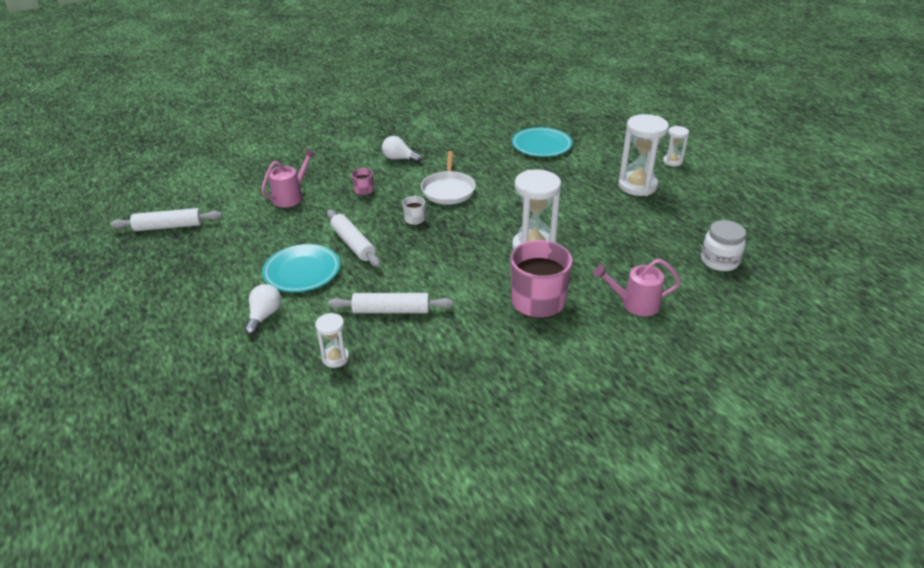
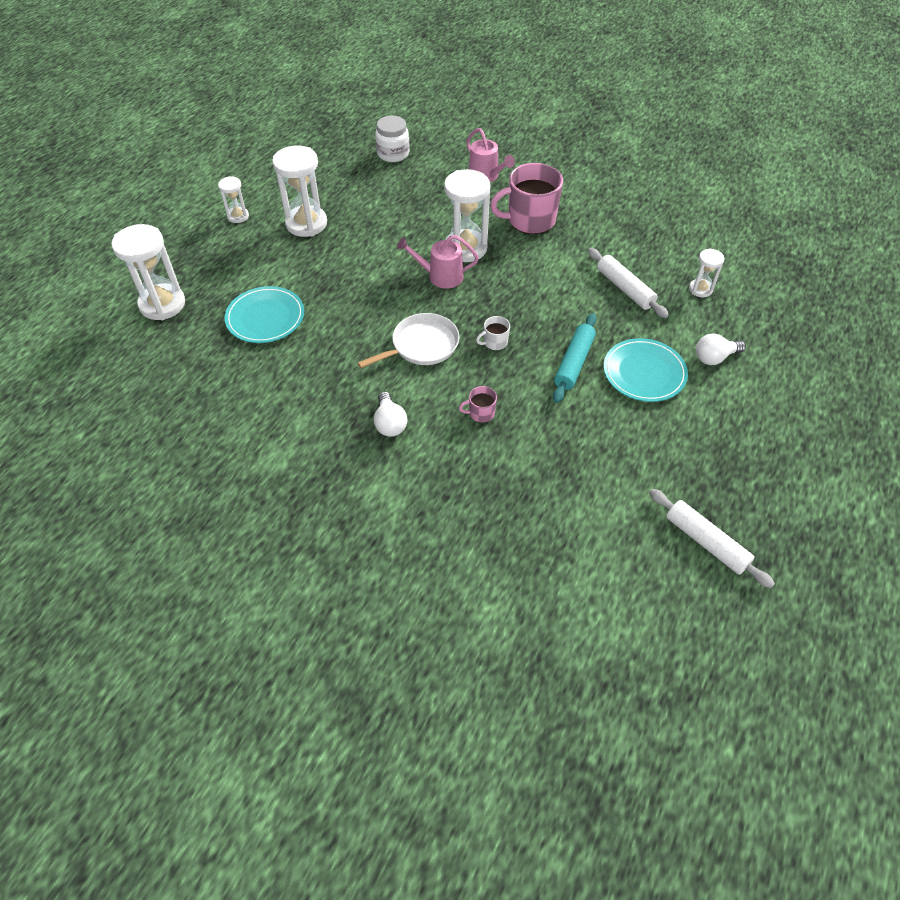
camera: 125 degrees left, 15 degrees up
pink watering can [261,149,316,207] -> pink watering can moved to [397,235,479,289]
white rolling pin [327,210,380,267] -> turquoise rolling pin [553,313,597,403]
none -> white hourglass [111,224,185,320]

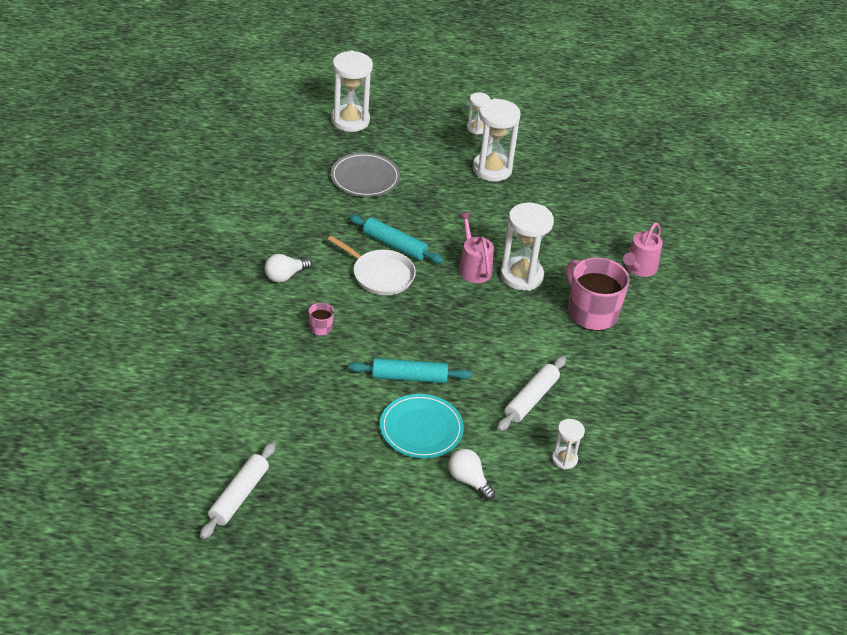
camera: 65 degrees right, 10 degrees down
turquoise plate [225,286,304,343] -> grey plate [331,152,400,197]
white jar [375,115,410,162] -> none
white mug [476,316,510,351] -> none
none -> turquoise rolling pin [349,215,443,264]

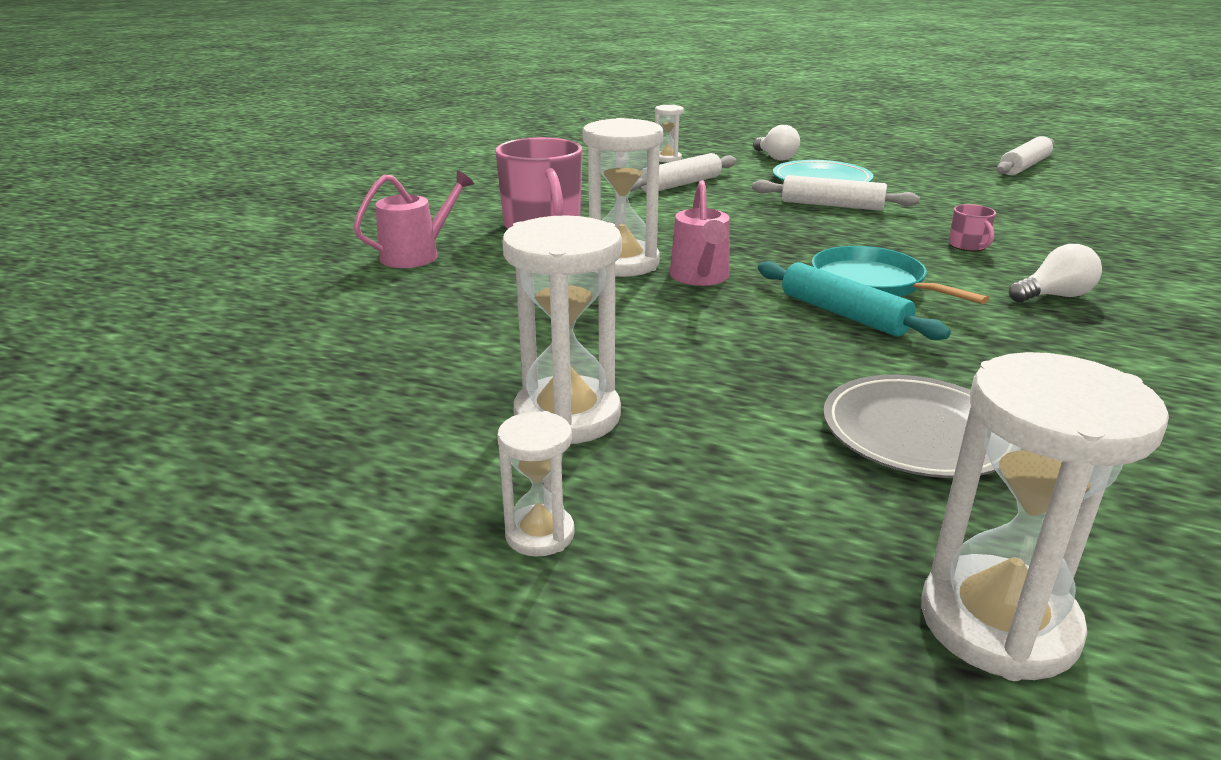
camera: 160 degrees left, 15 degrees down
white pan [328,236,416,295] -> turquoise pan [812,246,989,304]
turquoise rolling pin [348,358,471,383] -> white rolling pin [752,175,920,211]

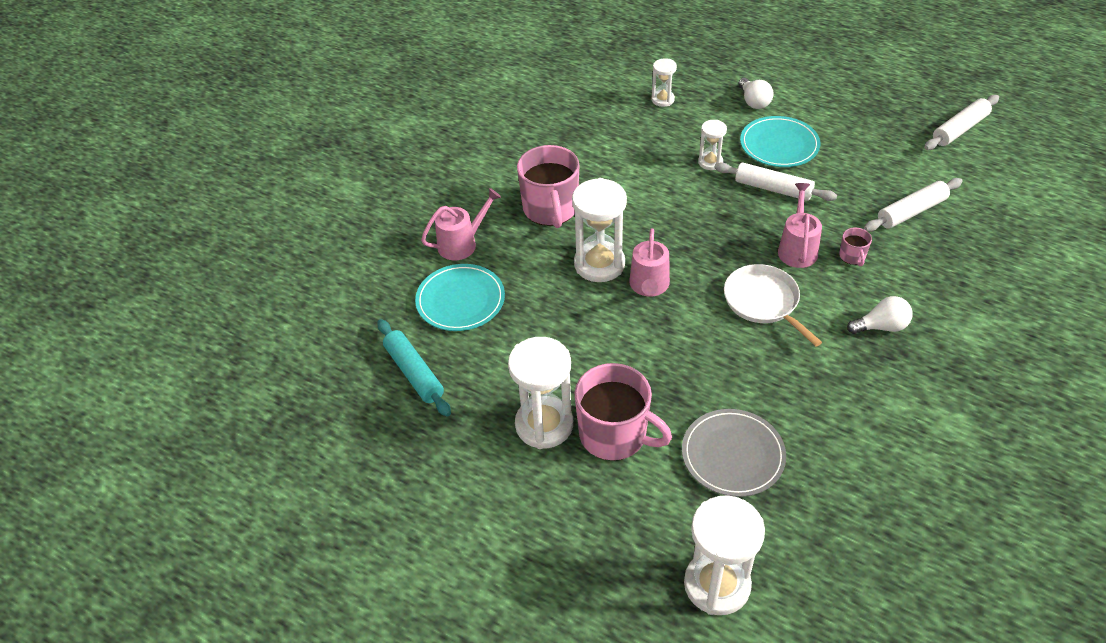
camera: 10 degrees right, 20 degrees up
white hourglass [498,411,575,557] -> white hourglass moved to [698,120,727,170]
white rolling pin [631,153,736,193] -> white rolling pin moved to [864,178,963,232]
turquoise rolling pin [758,261,951,340] -> turquoise rolling pin moved to [377,319,451,417]
turquoise pan [812,246,989,304] -> white pan [724,264,822,347]
none -> turquoise plate [415,264,505,331]
none -> pink mug [575,363,672,461]
none -> pink watering can [778,183,822,268]

